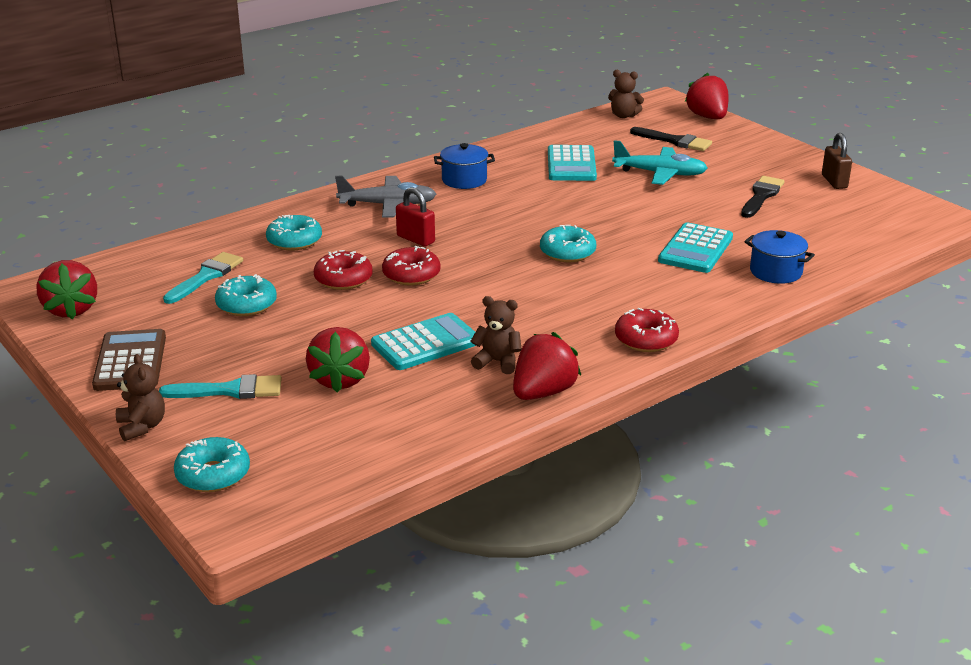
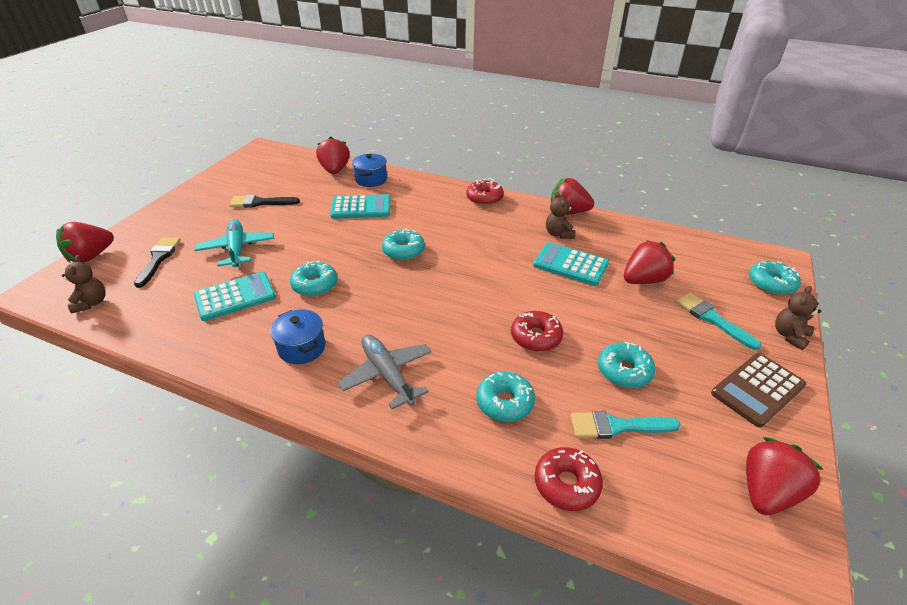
camera: 120 degrees left, 10 degrees up
red donut [382,246,440,286] -> red donut moved to [535,447,603,511]
red padlock [396,187,435,247] -> none
brown padlock [822,133,852,189] -> none
none -> turquoise donut [290,261,338,296]
none -> red strawberry [316,136,350,174]

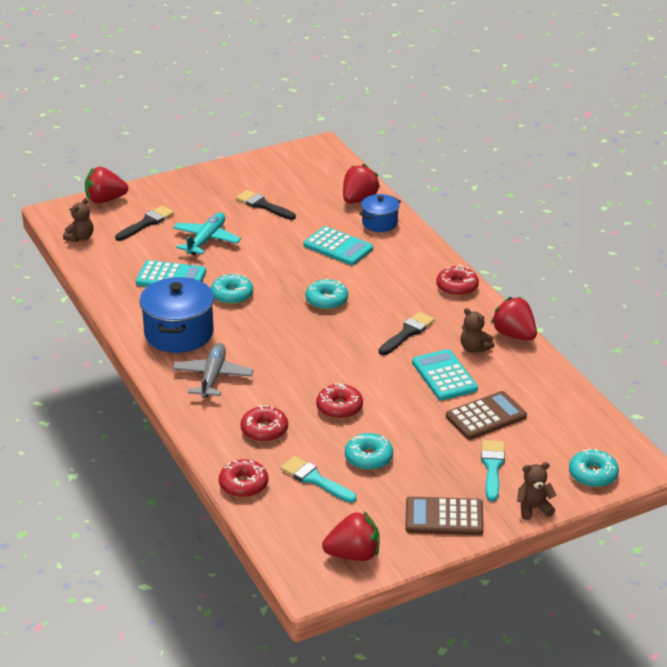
camera: 40 degrees right, 5 degrees down
blue pot [270,309,325,364] -> blue pot [140,277,214,353], size x1.75
turquoise donut [476,372,535,422] -> red donut [240,405,288,442]
brown teddy bear [546,192,576,239] -> brown teddy bear turned 75 degrees counterclockwise [460,308,495,353]
red strawberry [624,240,675,284] -> brown calculator [446,391,527,440]
none -> black brush [379,312,435,355]

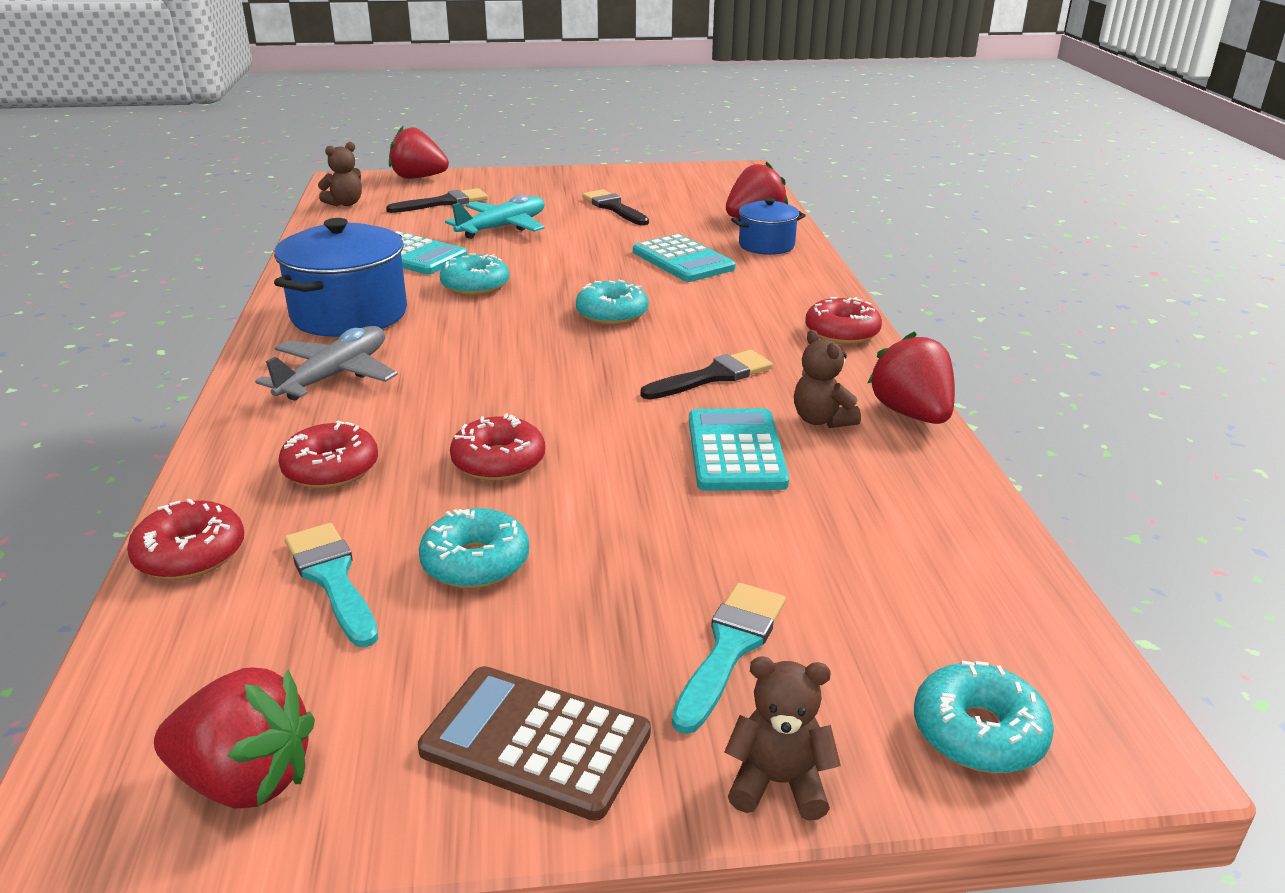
camera: 20 degrees right, 5 degrees down
brown calculator [446,391,527,440] -> none

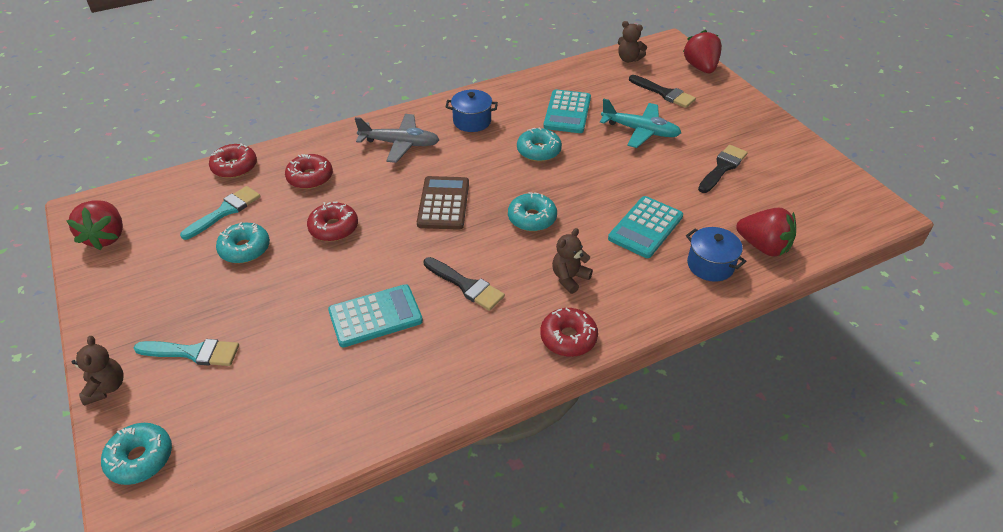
camera: 70 degrees right, 15 degrees up
blue pot [274,218,407,337] -> blue pot [446,89,498,132], size x0.57
brown calculator [418,666,651,821] -> brown calculator moved to [417,176,469,230]
brown teddy bear [794,330,861,428] -> brown teddy bear moved to [552,228,593,294]
red strawberry [868,331,955,424] -> none

